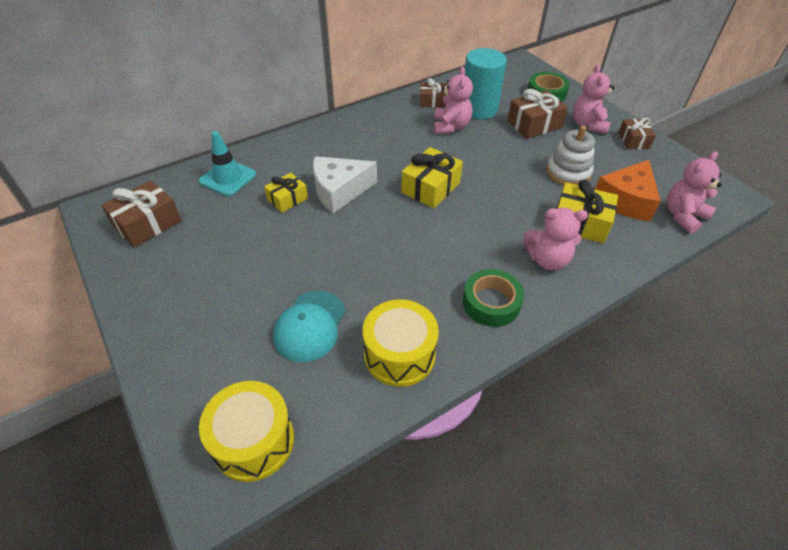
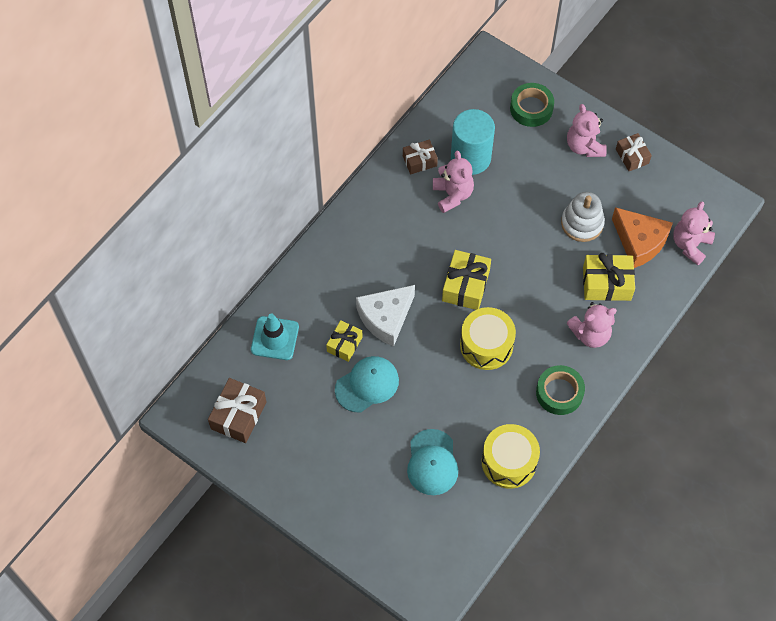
camera: 20 degrees left, 15 degrees up
yellow drum [199,381,294,482] -> yellow drum moved to [460,307,516,370]
brown gift [507,89,568,139] -> none
orange cheese [595,160,661,221] -> orange cheese turned 60 degrees counterclockwise [612,207,673,268]
none -> turquoise cap [335,356,399,412]

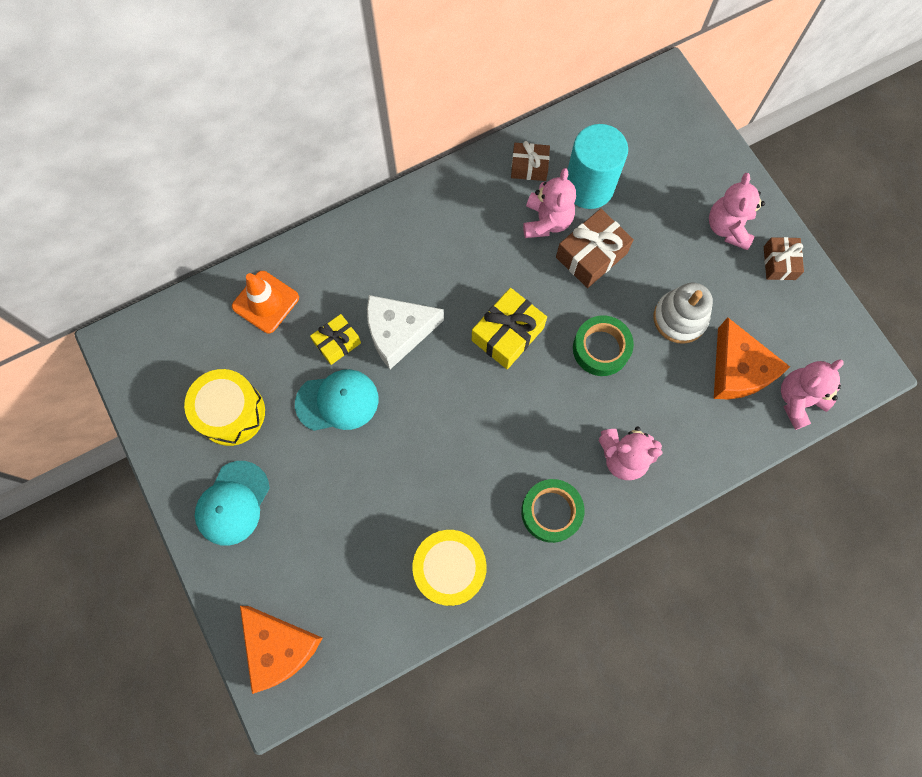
camera: 25 degrees right, 10 degrees up
brown gift [208,378,266,443] -> brown gift moved to [556,209,634,288]
turquoise traffic cone [251,313,299,360] -> orange traffic cone [232,271,299,333]
turquoise cap [407,429,458,495] -> turquoise cap moved to [195,461,270,546]
yellow drum [460,307,516,370] -> yellow drum moved to [184,369,265,446]
green tape [510,83,554,127] -> green tape moved to [573,316,634,376]
yellow gift [583,253,635,301] -> none
none -> orange cheese [240,606,322,694]

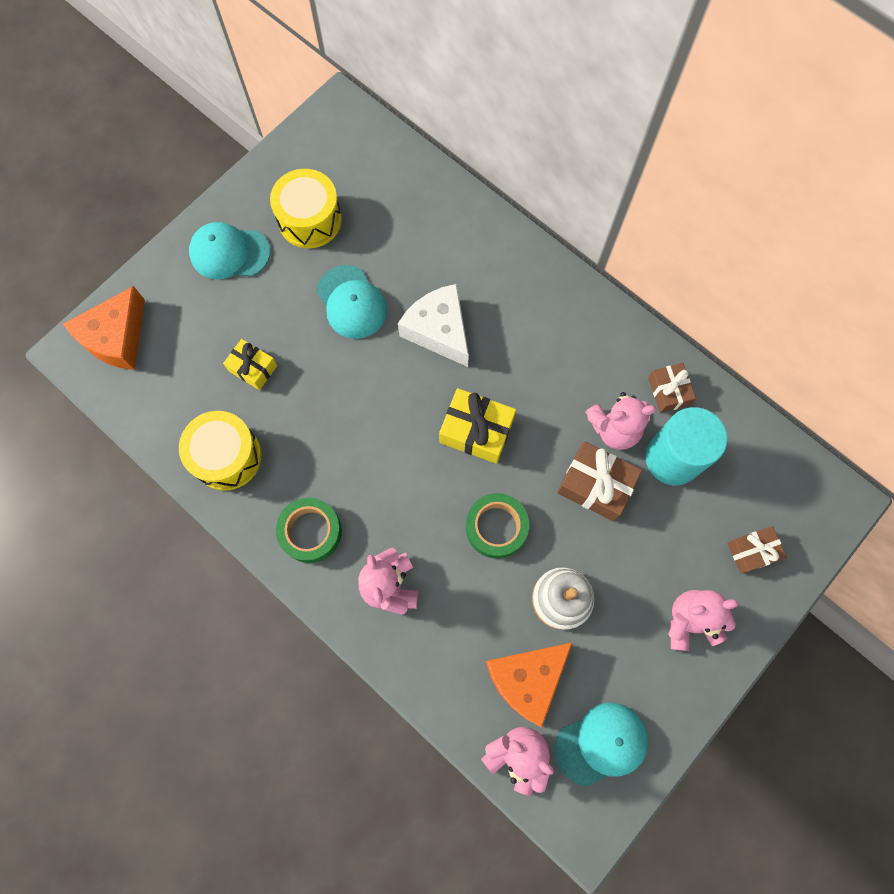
camera: 70 degrees right, 0 degrees up
orange traffic cone [232,271,299,333] -> none
yellow gift [310,314,361,365] -> yellow gift moved to [223,339,277,390]
brown gift [764,237,804,280] -> brown gift moved to [727,526,787,574]
none -> turquoise cap [555,703,648,787]

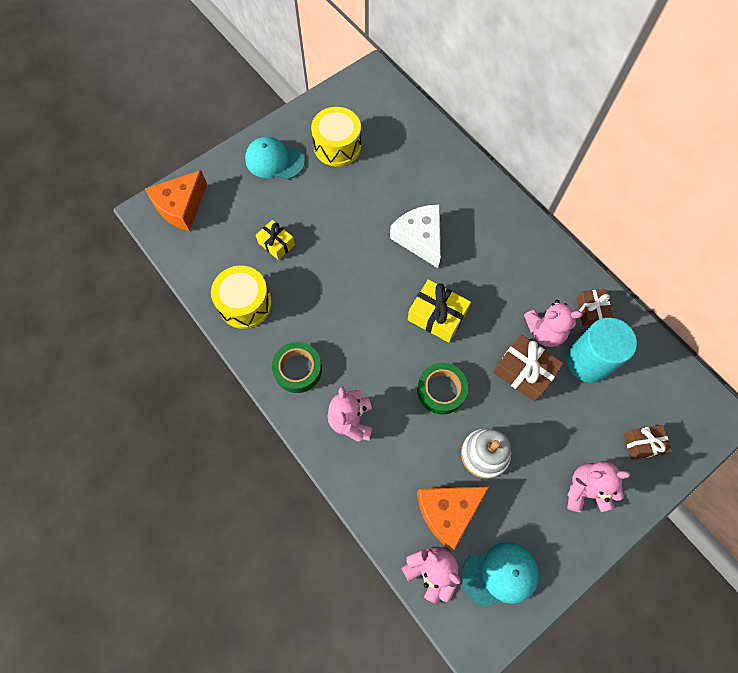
camera: 10 degrees right, 5 degrees down
turquoise cap [317,265,387,339] -> none

